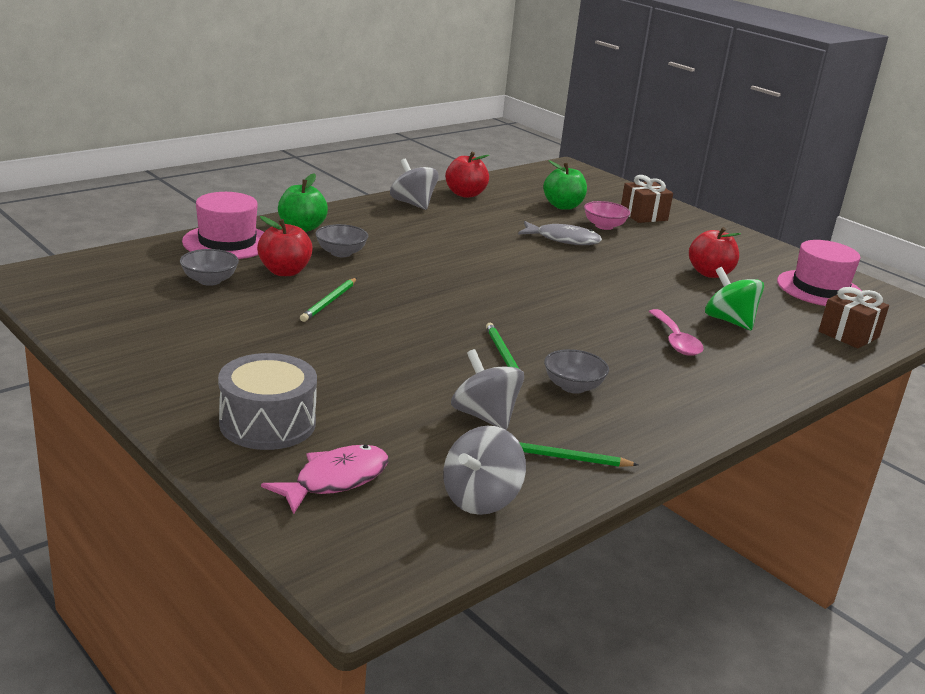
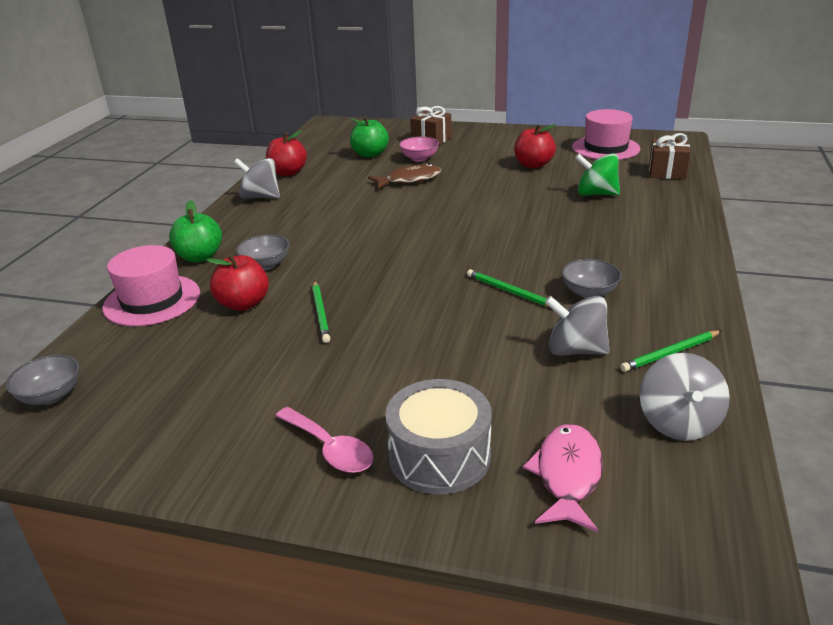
camera: 30 degrees left, 5 degrees up
grey bowl [180,249,239,286] -> grey bowl moved to [6,355,80,405]
grey fish [518,221,602,245] -> brown fish [368,163,441,189]
pink spoon [649,309,704,356] -> pink spoon moved to [275,407,374,473]

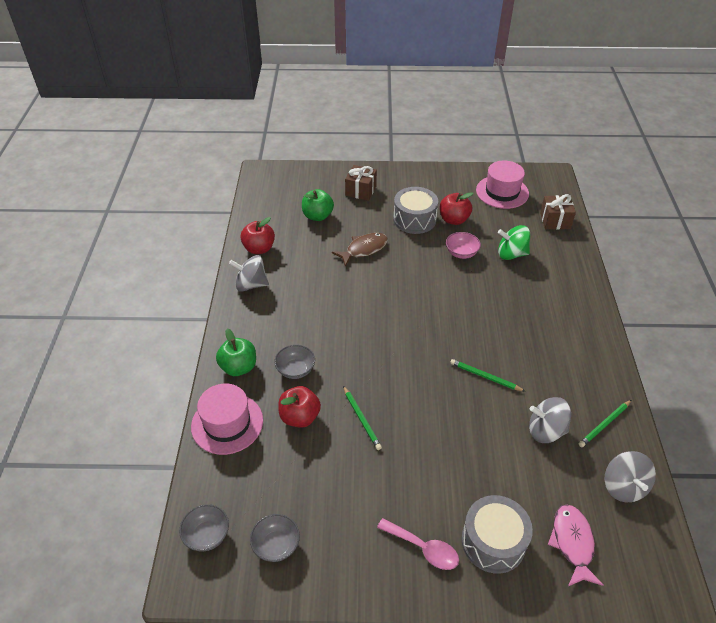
camera: 15 degrees left, 15 degrees up
pink bowl [399,137,439,162] -> pink bowl moved to [446,232,481,259]
grey bowl [562,259,622,298] -> grey bowl moved to [250,514,300,562]
none -> grey drum [393,187,438,234]

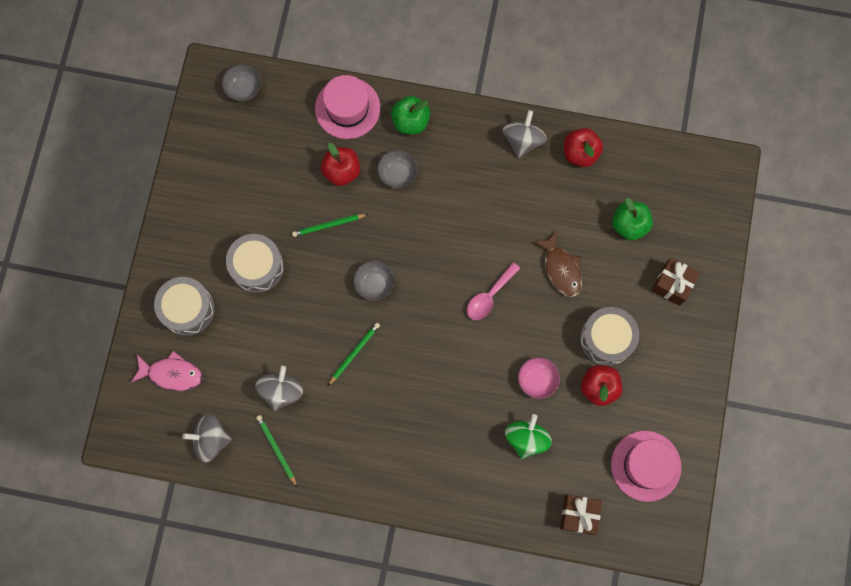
camera: 100 degrees right, 30 degrees up
grey bowl [250,514,300,562] -> grey bowl moved to [354,261,395,301]
pink spoon [377,518,459,570] -> pink spoon moved to [467,262,521,320]
none -> grey drum [226,234,284,293]

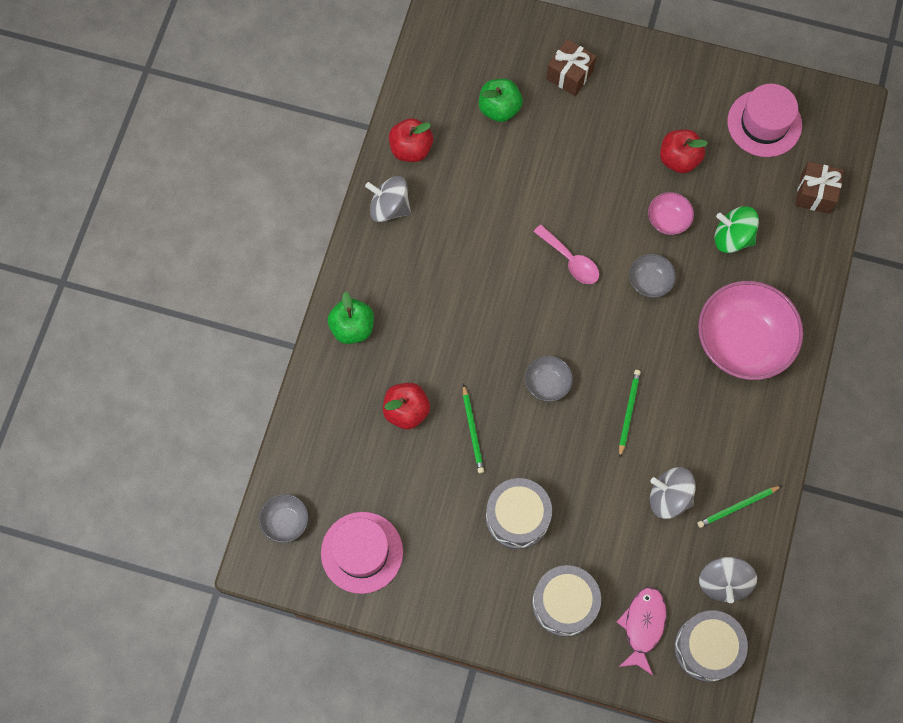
camera: 85 degrees left, 5 degrees down
pink hat [315,75,380,139] -> pink hat moved to [321,512,403,594]
green pencil [328,322,380,386] -> green pencil turned 60 degrees clockwise [619,370,641,458]
grey bowl [377,150,417,188] -> grey bowl moved to [629,254,676,298]
brown fish [532,230,582,297] -> none
grey drum [580,307,639,366] -> grey drum moved to [674,610,748,682]
none -> pink bowl [698,281,803,380]

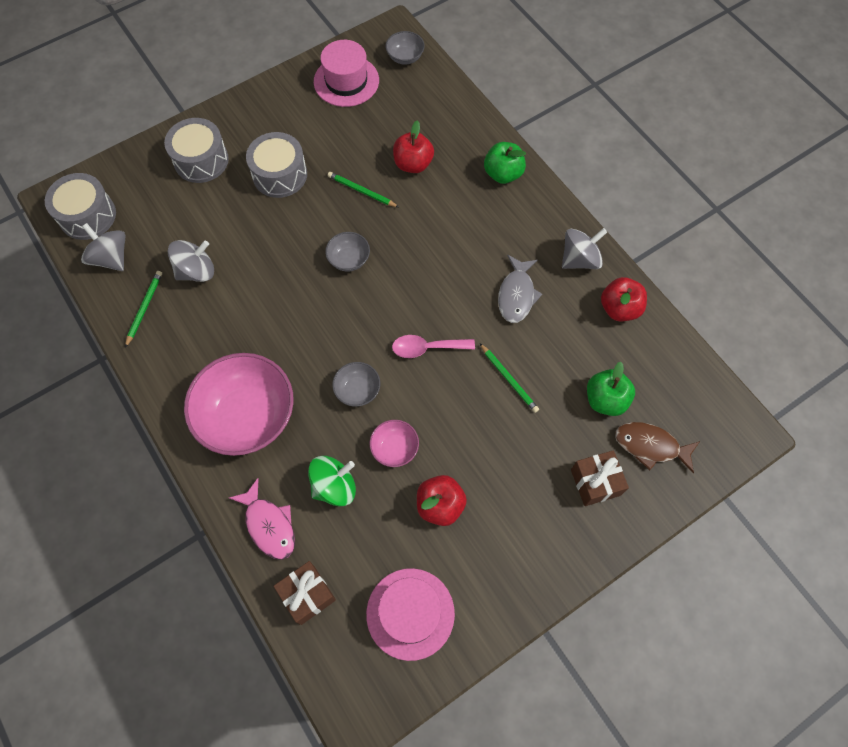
camera: 130 degrees right, 5 degrees down
pink fish [617,587,667,675] -> pink fish moved to [229,478,295,560]
green pencil [619,370,641,458] -> green pencil moved to [480,343,539,413]
none -> grey fish [498,255,542,323]
none -> brown fish [615,422,700,473]

